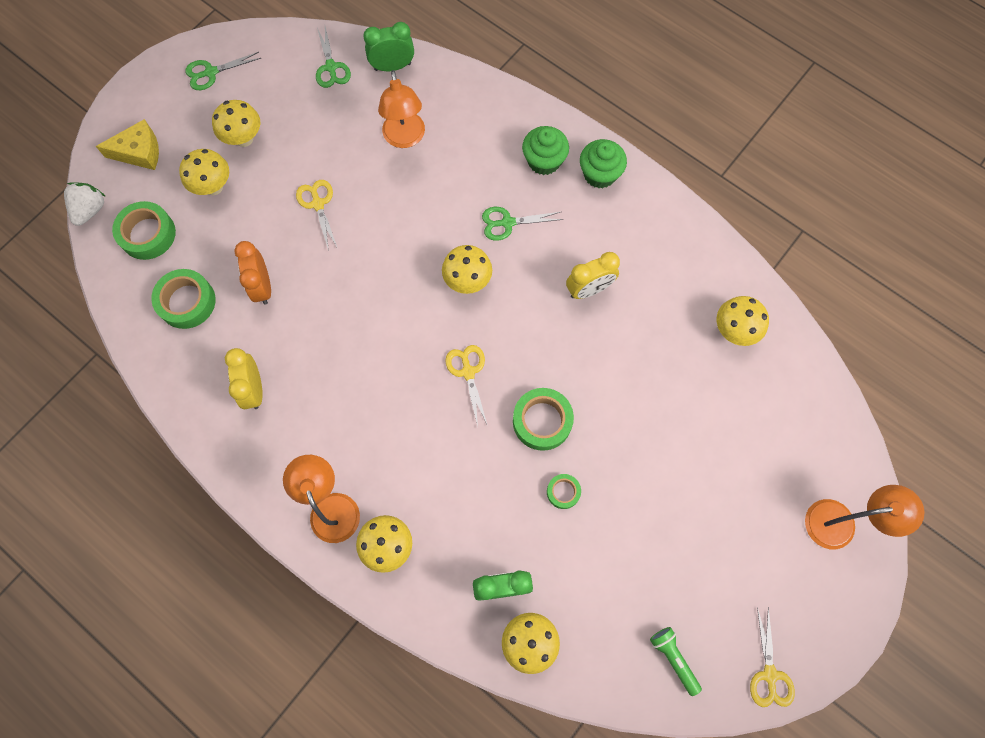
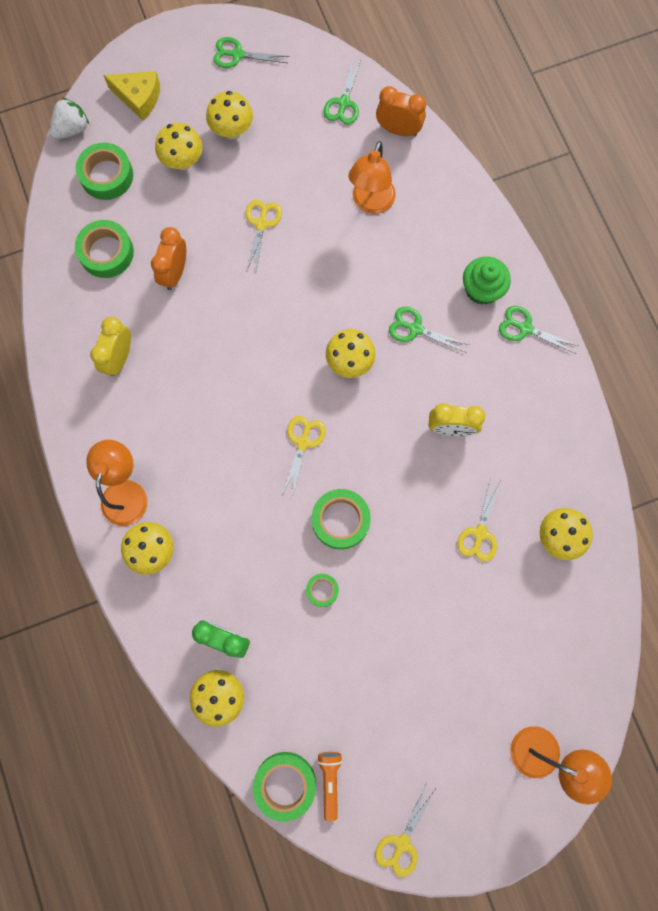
camera: 30 degrees right, 5 degrees up
green clock [363,22,414,71] -> orange clock [376,86,426,136]
green cupcake [580,139,627,188] -> green scissors [499,306,579,354]
green flashlight [650,627,702,696] -> orange flashlight [317,752,343,821]
none -> green tape [253,752,316,822]
none -> yellow scissors [457,479,500,562]

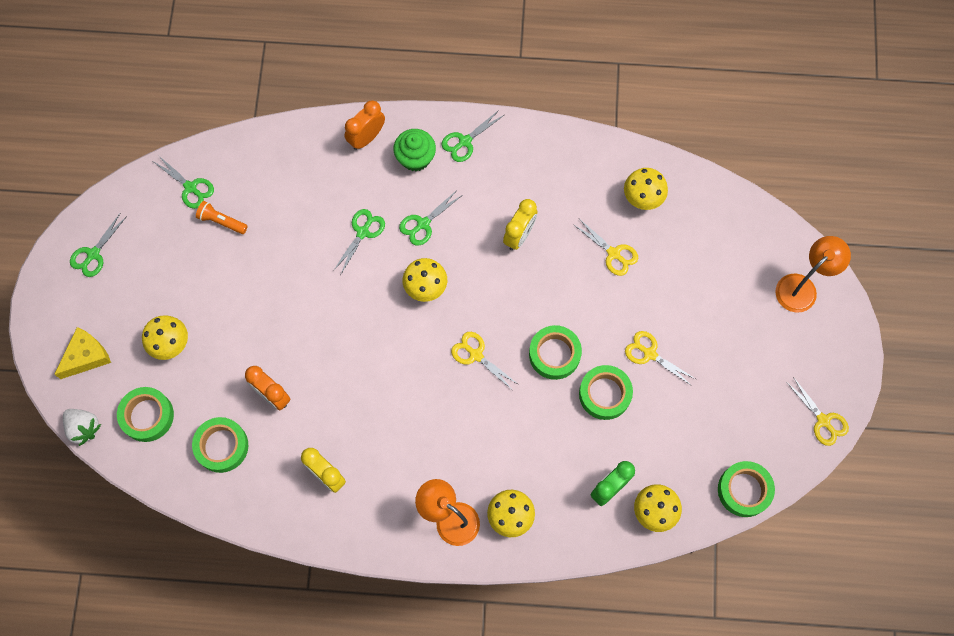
camera: 65 degrees left, 5 degrees down
white strawberry [50,97,89,139] -> white strawberry turned 150 degrees clockwise [63,409,101,446]
yellow mushroom [206,91,253,139] -> none
yellow scissors [246,200,282,270] -> yellow scissors moved to [625,331,695,386]
green tape [306,574,339,607] -> green tape [579,365,633,420], size x1.82
orange flashlight [317,752,343,821] -> orange flashlight moved to [196,201,248,234]
orange lamp [348,141,396,214] -> none
orange clock [376,86,426,136] -> orange clock moved to [344,100,385,150]
none -> green scissors [333,209,385,274]

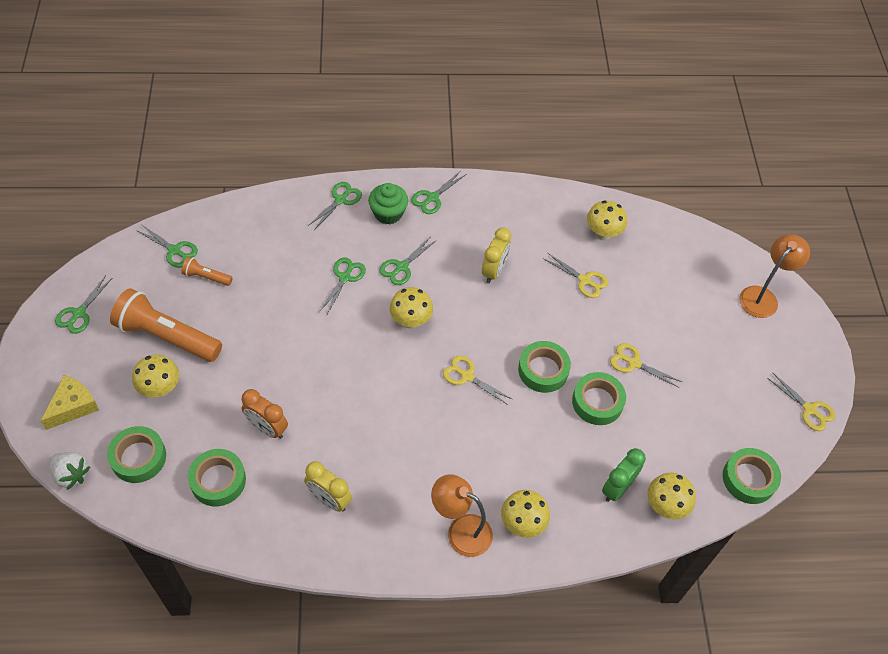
camera: 10 degrees left, 15 degrees down
orange clock [344,100,385,150] -> green scissors [308,182,362,230]
none -> orange flashlight [110,288,222,362]

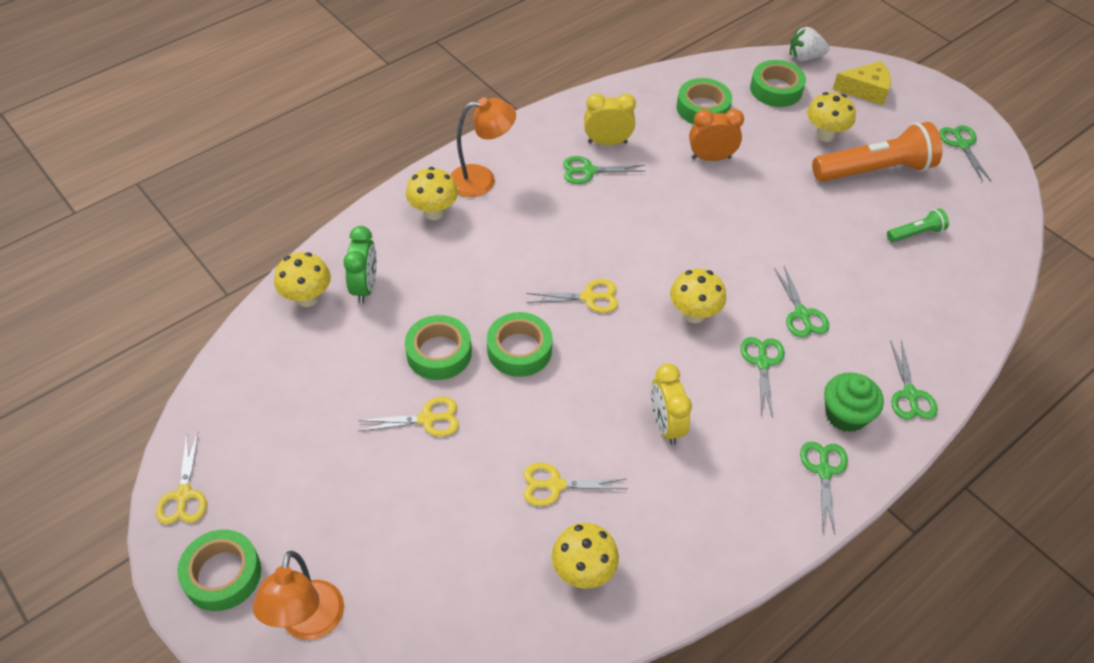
camera: 145 degrees right, 5 degrees down
yellow cheese [40,375,99,430] -> yellow cheese turned 90 degrees counterclockwise [833,61,891,105]
green scissors [136,225,198,268] -> green scissors moved to [563,156,646,184]
orange flashlight [181,257,233,286] -> green flashlight [887,208,949,242]
green tape [723,448,781,504] -> green tape moved to [177,529,261,611]
yellow scissors [767,373,836,431] -> yellow scissors turned 105 degrees counterclockwise [156,433,207,525]

